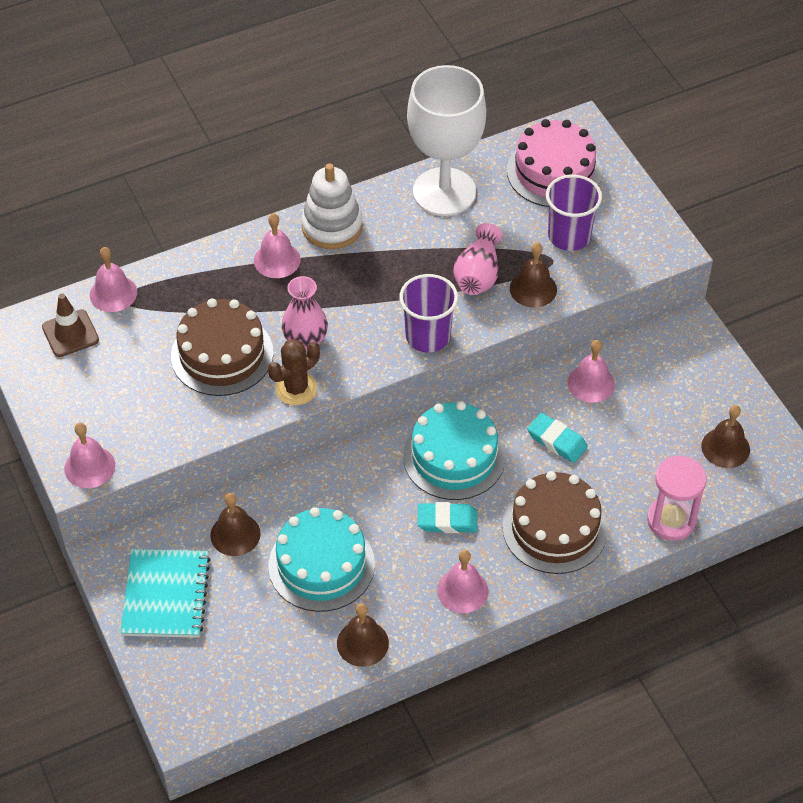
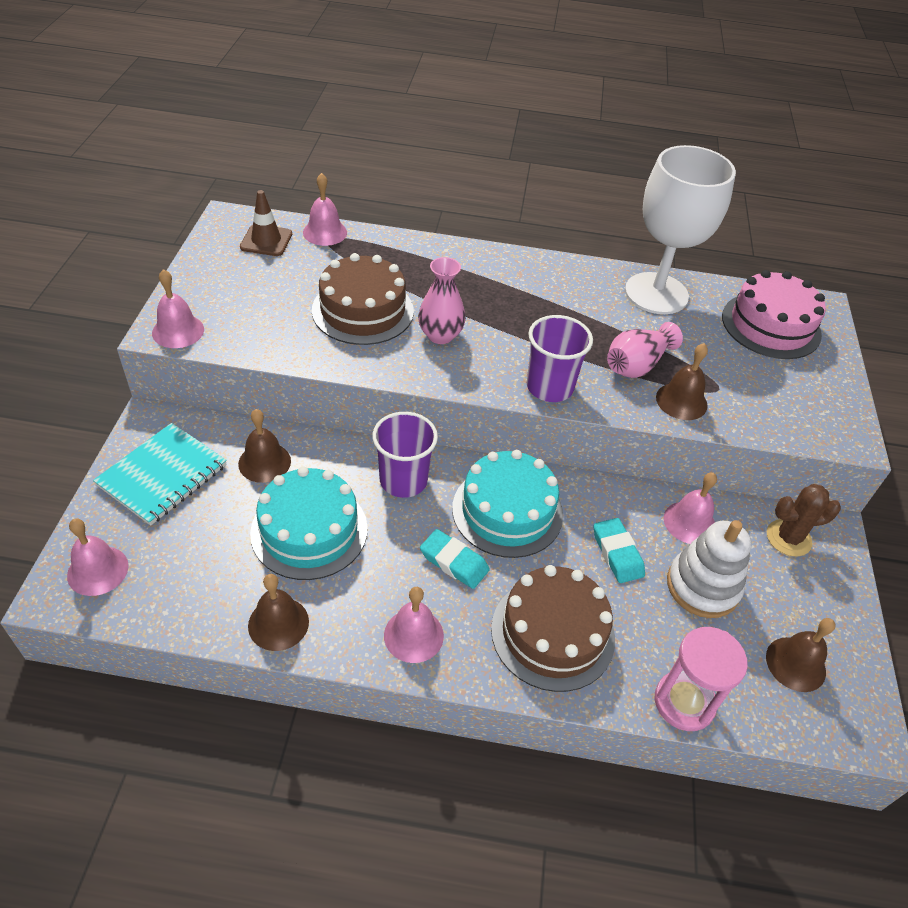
camera: 30 degrees right, 5 degrees down
pink bell [254,213,301,278] -> pink bell moved to [67,518,129,596]
brown cactus [268,339,320,405] -> brown cactus moved to [767,484,841,557]
white stacking toy [301,164,363,249] -> white stacking toy moved to [667,520,751,618]
purple cup [546,175,602,251] -> purple cup moved to [372,412,438,498]

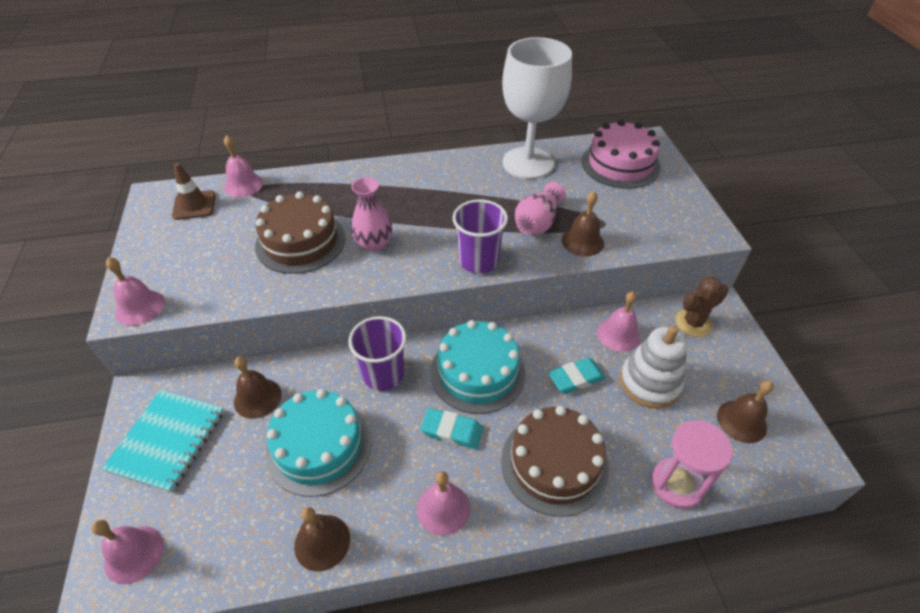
camera: 15 degrees left, 0 degrees up
turquoise eraser [594,518,645,583] -> turquoise eraser turned 75 degrees counterclockwise [548,358,606,394]

